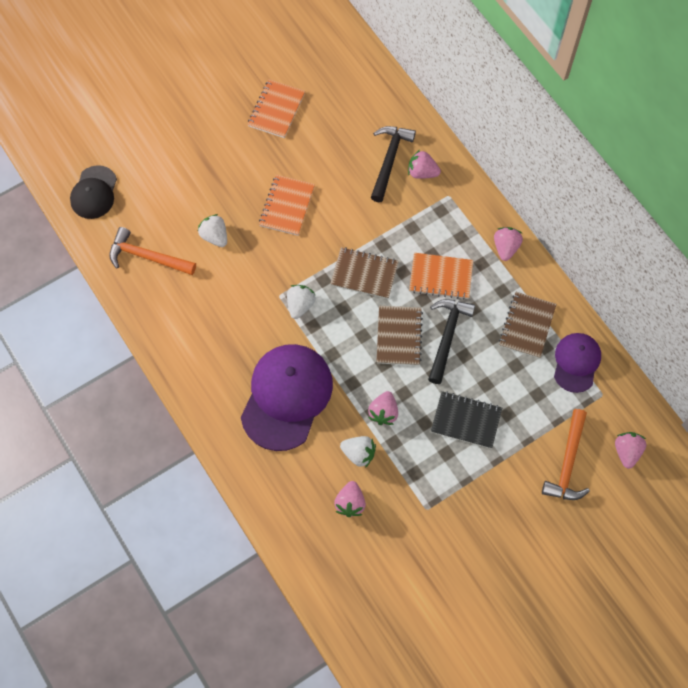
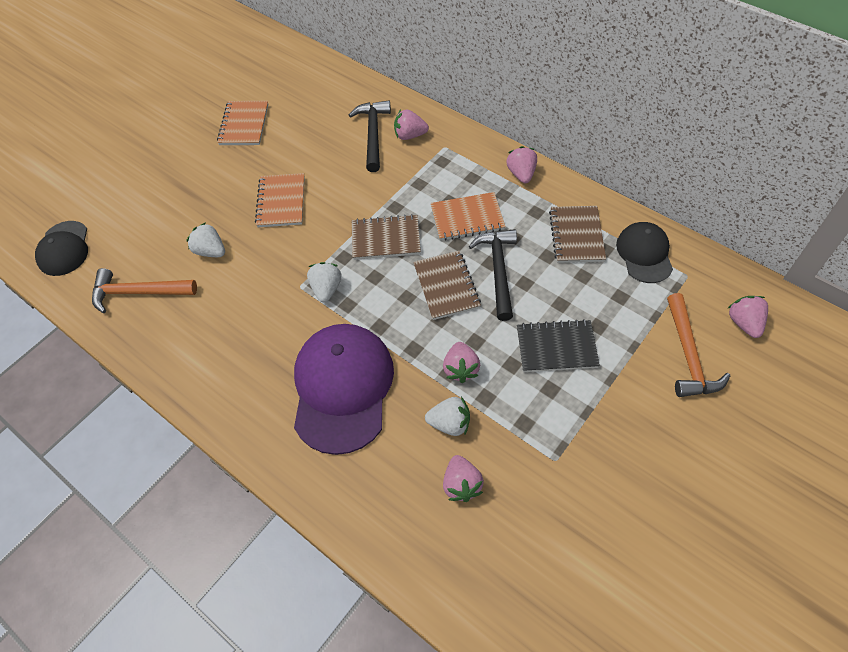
camera: 15 degrees left, 10 degrees down
purple cap [554,333,601,393] -> black cap [616,222,673,283]

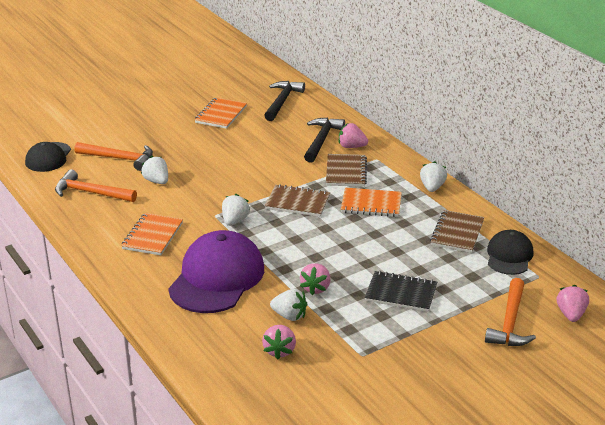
camera: 15 degrees right, 25 degrees down
orange notebook [255,173,305,227] -> orange notebook moved to [121,213,183,255]
brown notebook [413,251,481,320] -> brown notebook moved to [326,154,367,187]
black hammer [469,229,517,321] -> black hammer moved to [264,81,305,121]
pink strawberry [506,146,537,183] -> white strawberry [420,161,447,192]
none -> orange hammer [74,142,153,171]

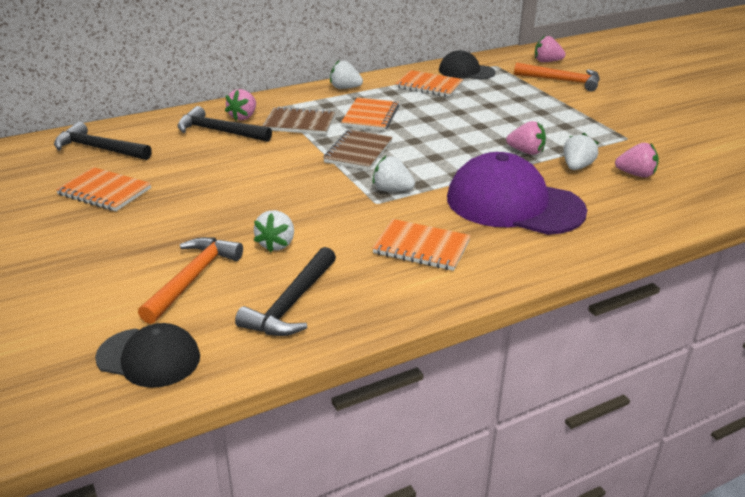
camera: 85 degrees left, 0 degrees up
orange hammer [55,169,137,202] -> black hammer [235,247,336,336]
white strawberry [141,156,168,184] -> white strawberry turned 45 degrees counterclockwise [254,210,294,253]
black notebook [365,271,437,312] -> none
brown notebook [430,210,484,253] -> orange notebook [395,70,464,97]

